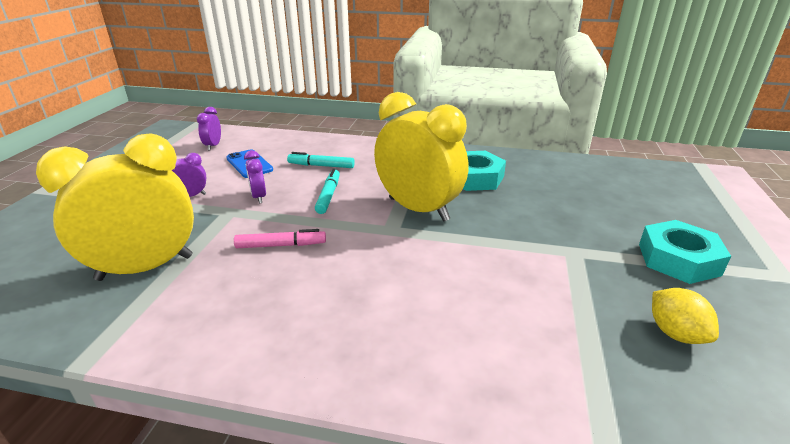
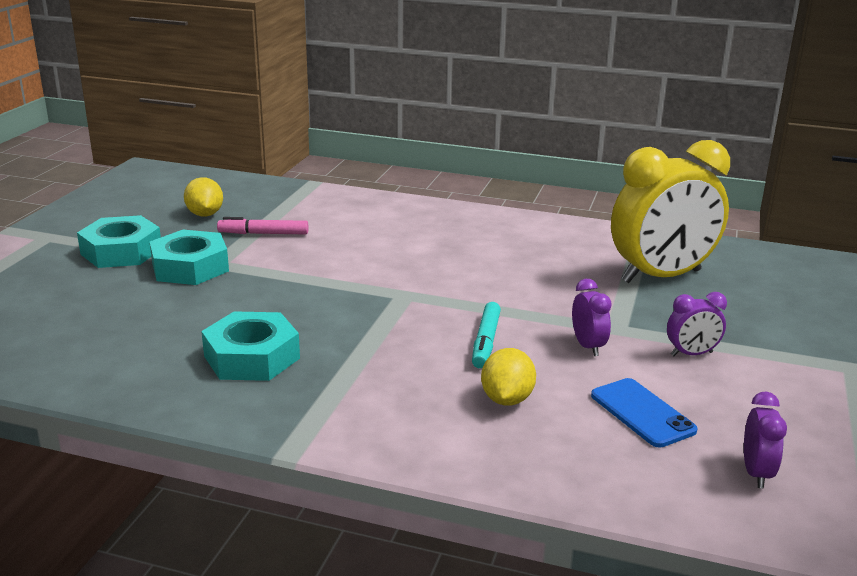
camera: 175 degrees left, 5 degrees down
pink marker [234,229,326,248] -> pink marker moved to [217,217,309,235]
turquoise marker [287,152,355,168] -> yellow lemon [481,348,536,406]
yellow clock [374,92,468,221] -> none
none -> turquoise nut [150,230,229,285]

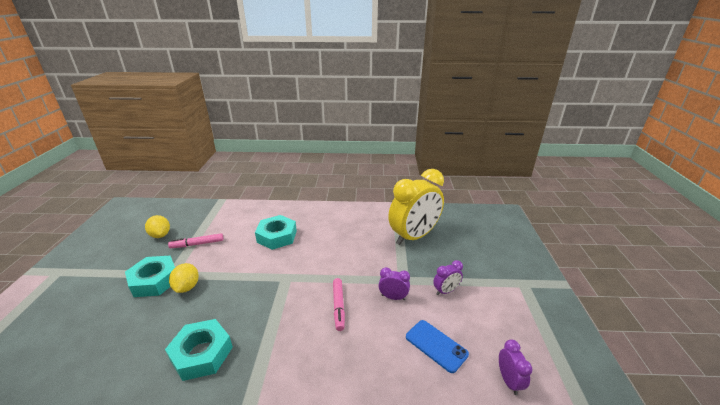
camera: 15 degrees left, 5 degrees up
turquoise nut [77,215,161,268] -> turquoise nut moved to [255,215,297,250]
turquoise marker [472,302,501,368] -> pink marker [333,278,345,331]
yellow lemon [481,348,536,406] -> yellow lemon moved to [169,263,199,293]
purple clock [572,279,612,356] -> purple clock turned 45 degrees counterclockwise [378,267,410,300]

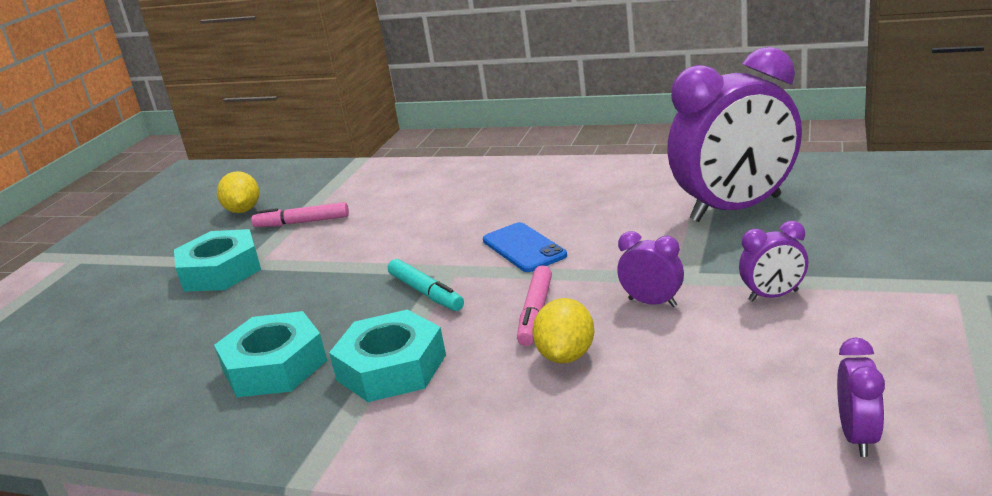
camera: 20 degrees right, 5 degrees down
yellow lemon [169,263,199,293] -> yellow lemon moved to [532,298,594,363]
turquoise nut [255,215,297,250] -> turquoise nut moved to [329,310,446,402]
yellow clock [388,169,444,245] -> purple clock [667,47,802,222]
blue phone [406,320,469,373] -> blue phone moved to [483,222,567,272]
none -> turquoise marker [388,259,464,311]

